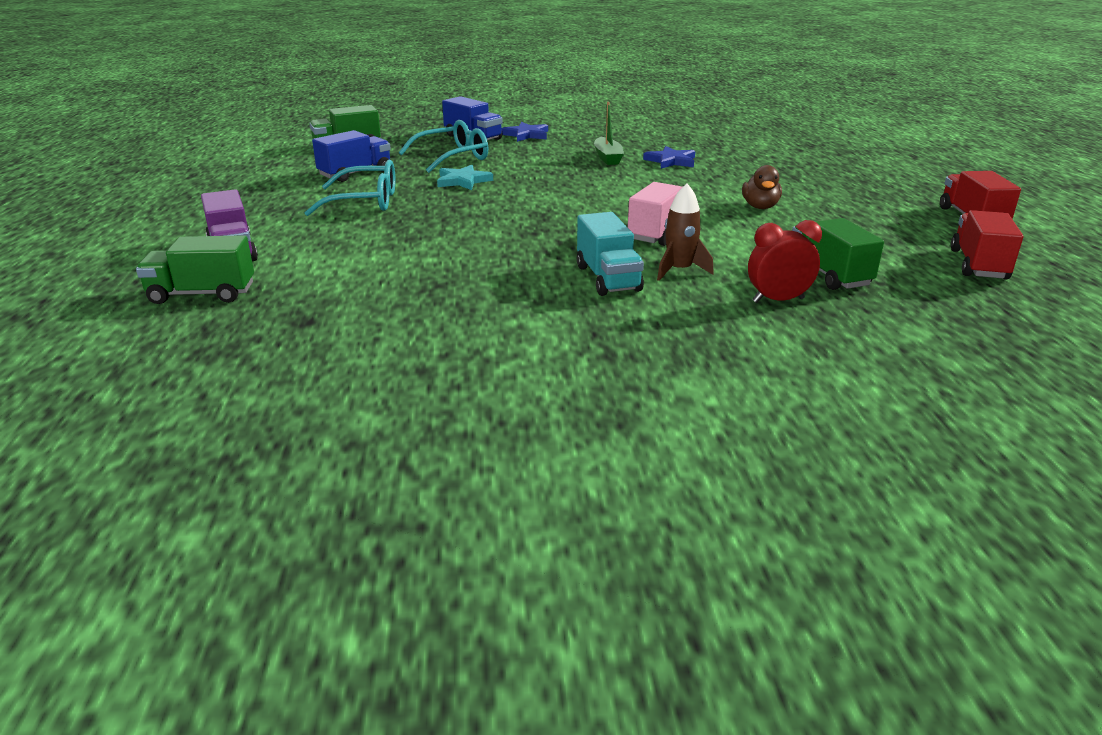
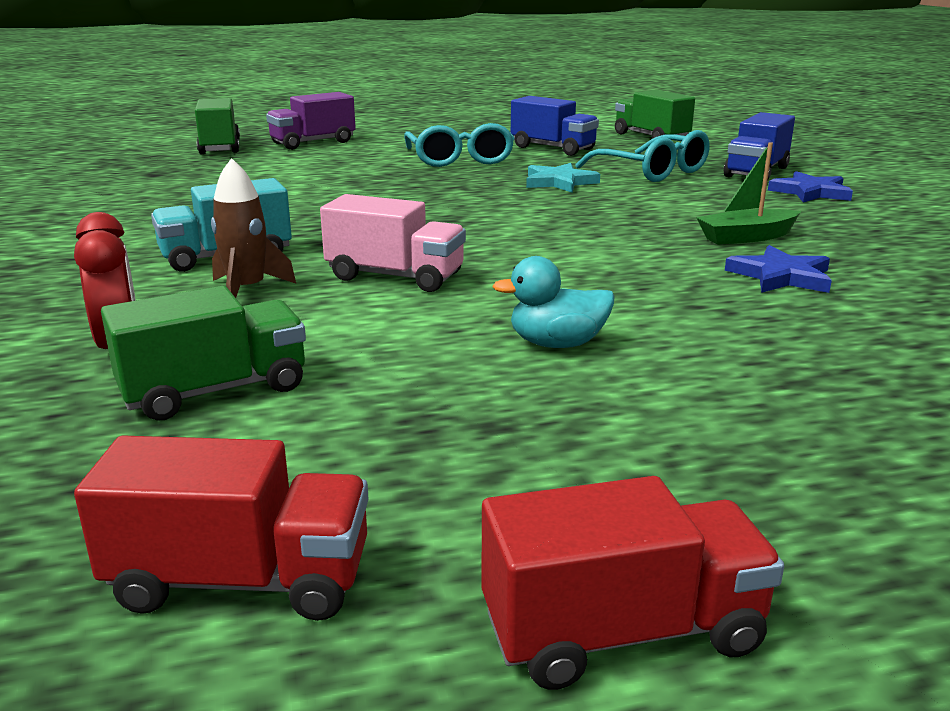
camera: 80 degrees right, 5 degrees down
brown duck [742,165,782,209] -> turquoise duck [492,256,615,348]

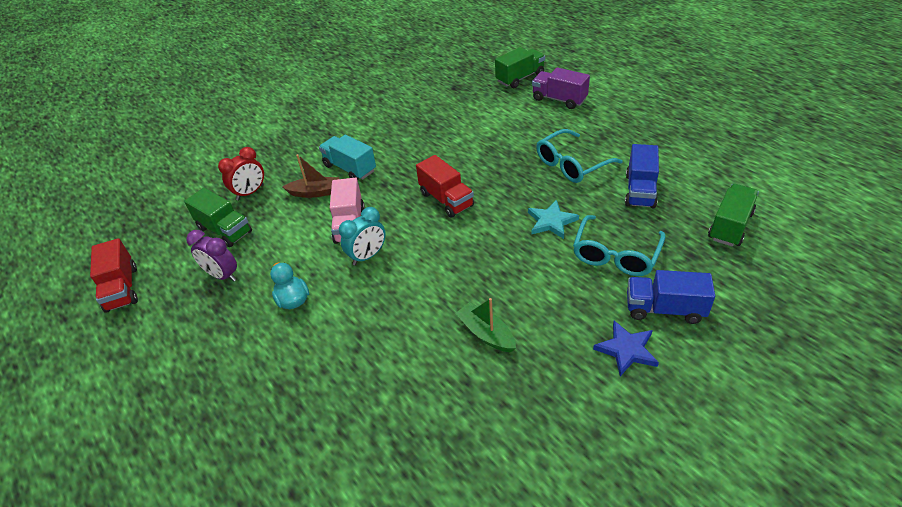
camera: 70 degrees right, 20 degrees up
brown rocket [211,158,296,298] -> brown boat [282,154,340,198]
red truck [481,476,784,690] -> red truck moved to [416,155,474,218]
blue star [725,245,832,293] -> none
none -> purple clock [186,230,237,282]
none -> turquoise clock [339,207,386,265]

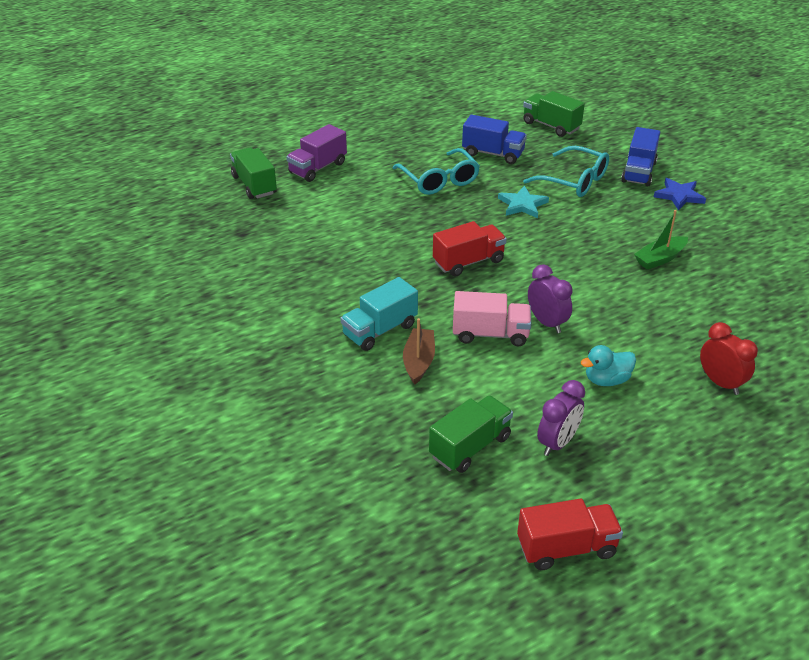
camera: 85 degrees left, 5 degrees down
red clock [218,147,264,200] -> red clock moved to [700,322,758,395]
turquoise clock [339,207,386,265] -> purple clock [528,264,573,333]

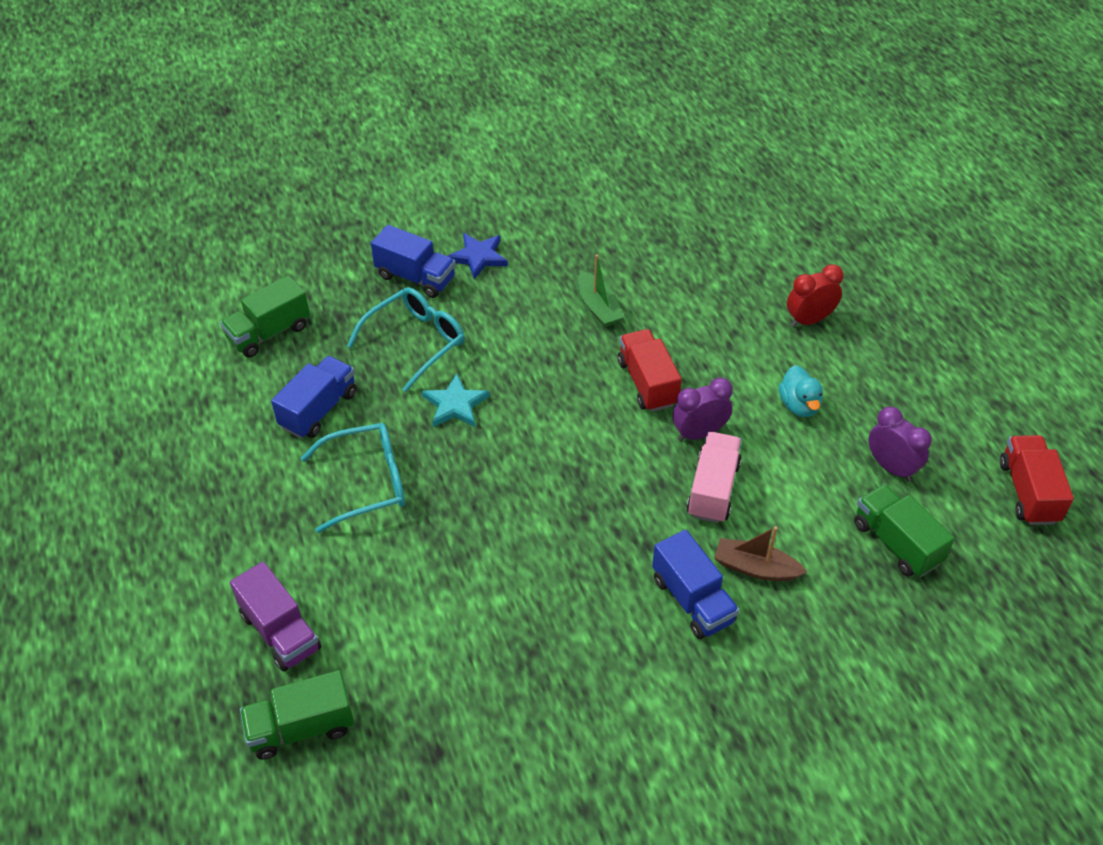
camera: 80 degrees left, 10 degrees up
turquoise truck [341,277,418,351] -> blue truck [652,530,739,639]
red truck [433,221,507,277] -> red truck moved to [618,329,682,412]

